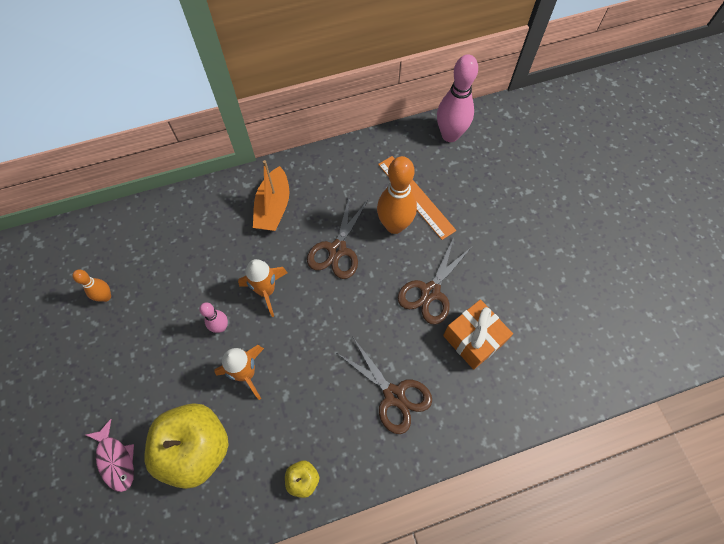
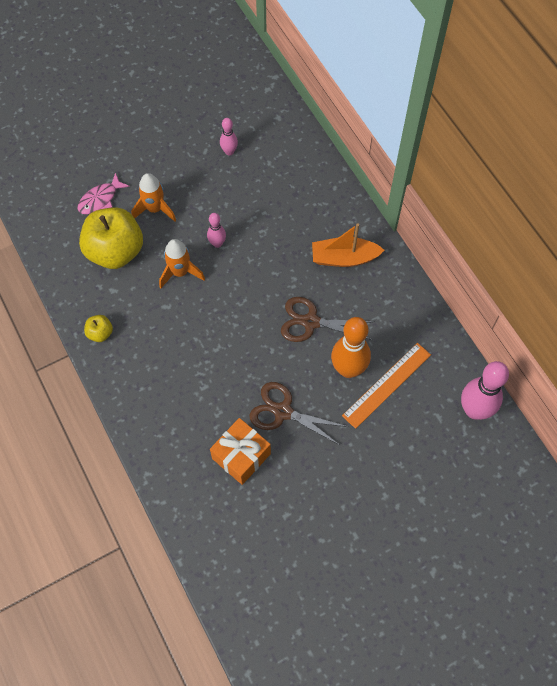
camera: 80 degrees right, 0 degrees up
orange bowling pin [72,270,111,302] -> pink bowling pin [220,118,238,156]
orange rocket [238,259,287,317] -> orange rocket moved to [131,173,176,222]
brown scissors [337,336,432,434] -> none

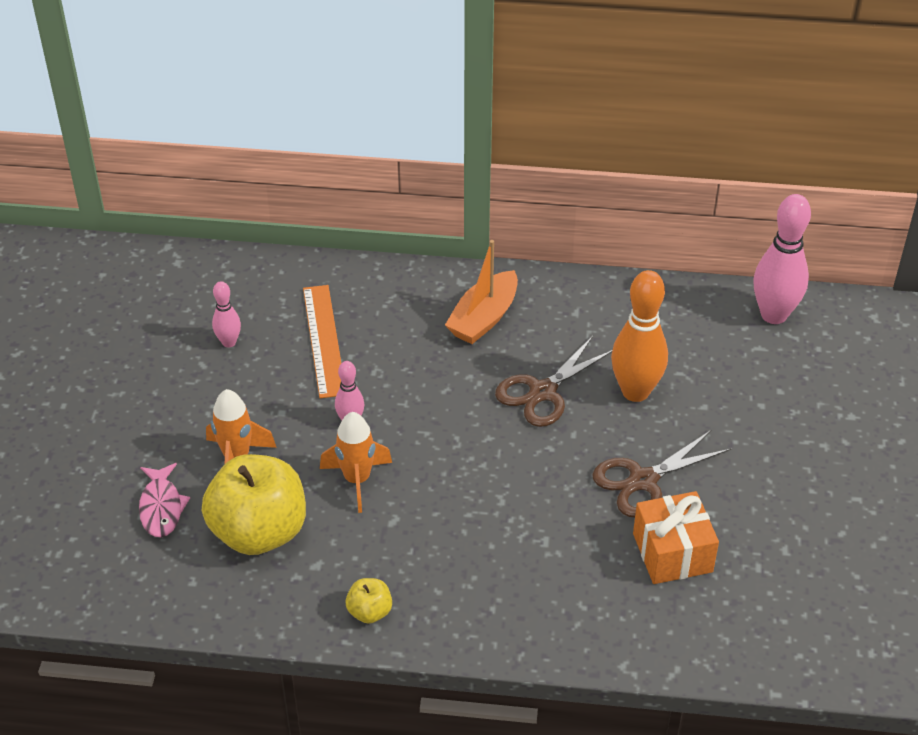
camera: 55 degrees left, 20 degrees down
orange ruler [342,343,431,429] -> orange ruler moved to [303,285,341,398]

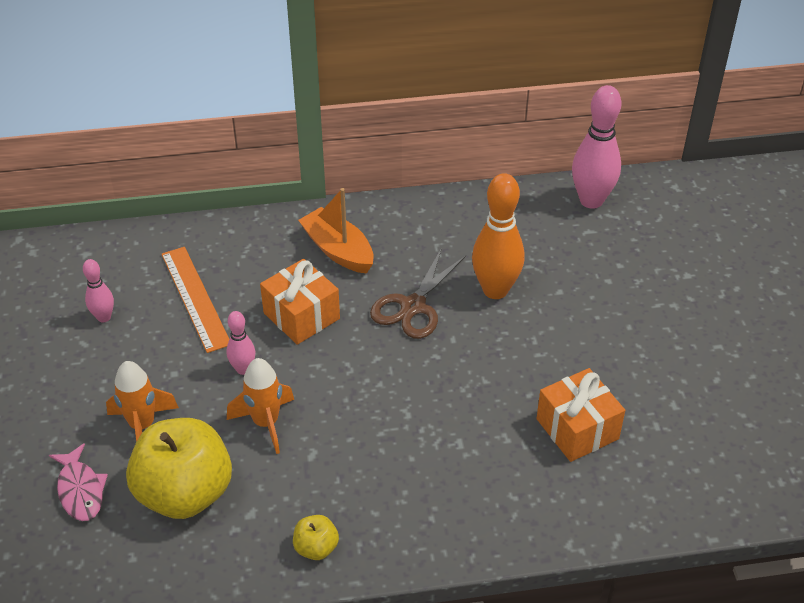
camera: 15 degrees left, 0 degrees up
orange boat [445,240,518,344] -> orange boat turned 120 degrees clockwise [298,188,374,274]
brown scissors [592,430,731,518] -> none
none -> orange gift [260,259,340,345]

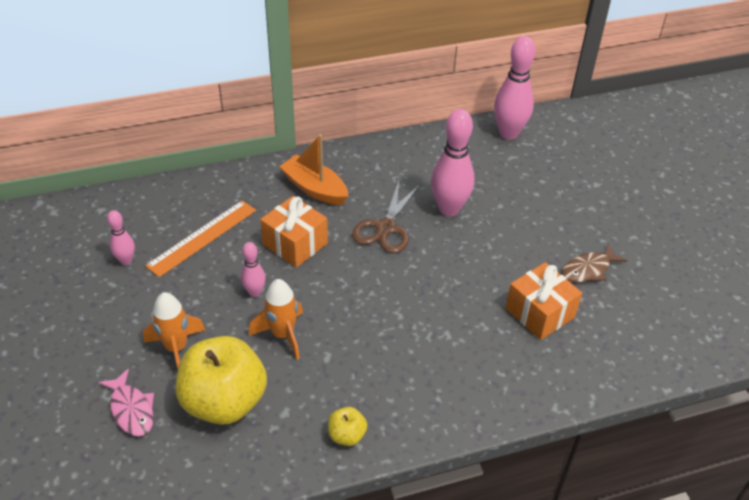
camera: 10 degrees left, 0 degrees up
orange ruler [162,247,229,353] -> orange ruler turned 75 degrees clockwise [145,200,256,277]
orange bowling pin [472,173,525,299] -> pink bowling pin [431,109,474,216]
none -> brown fish [562,244,627,282]

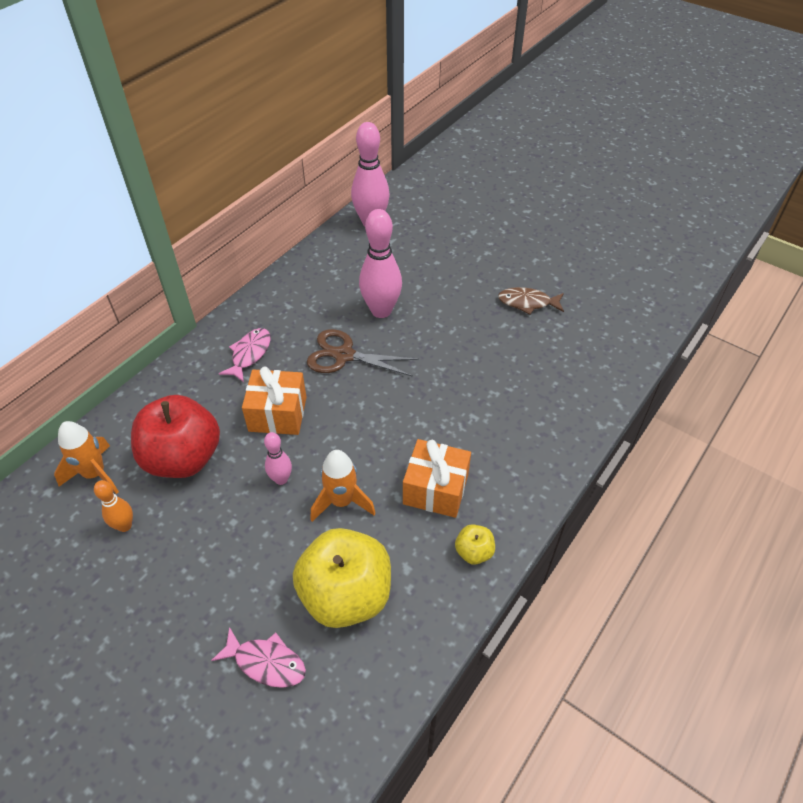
camera: 35 degrees left, 5 degrees up
pink bowling pin [107,210,135,265] -> orange bowling pin [94,480,133,532]
orange rocket [143,292,205,368] -> orange rocket moved to [54,421,119,494]
orange ruler [145,200,256,277] -> red apple [131,395,220,478]
orange boat [279,134,348,205] -> pink fish [219,328,271,382]
brown scissors [352,181,420,254] -> brown scissors turned 120 degrees clockwise [307,329,419,377]
orange gift [506,262,582,340] -> orange gift moved to [403,439,471,518]
brown fish [562,244,627,282] -> brown fish turned 75 degrees clockwise [498,287,564,314]

